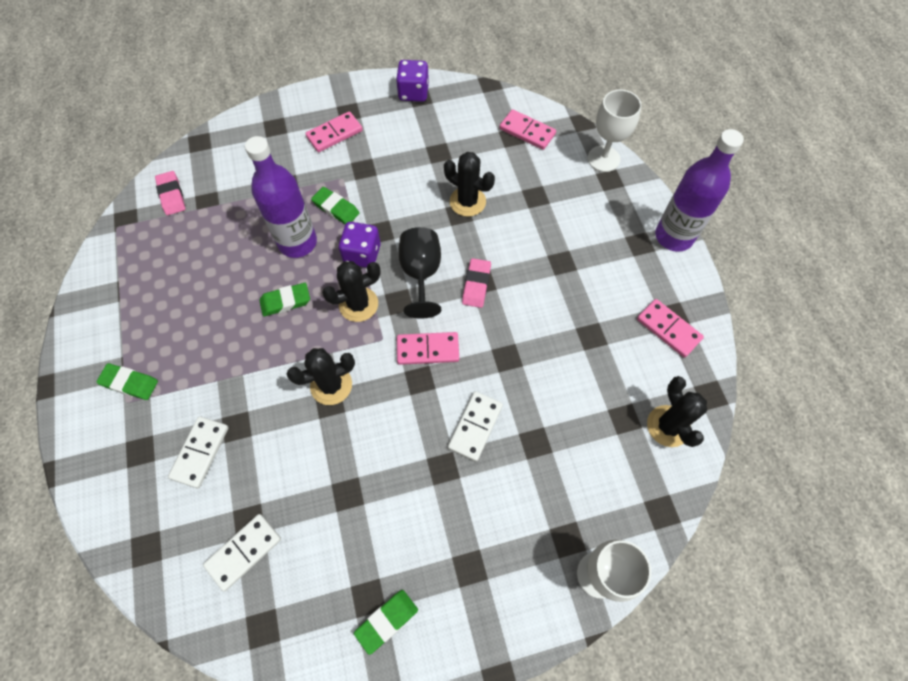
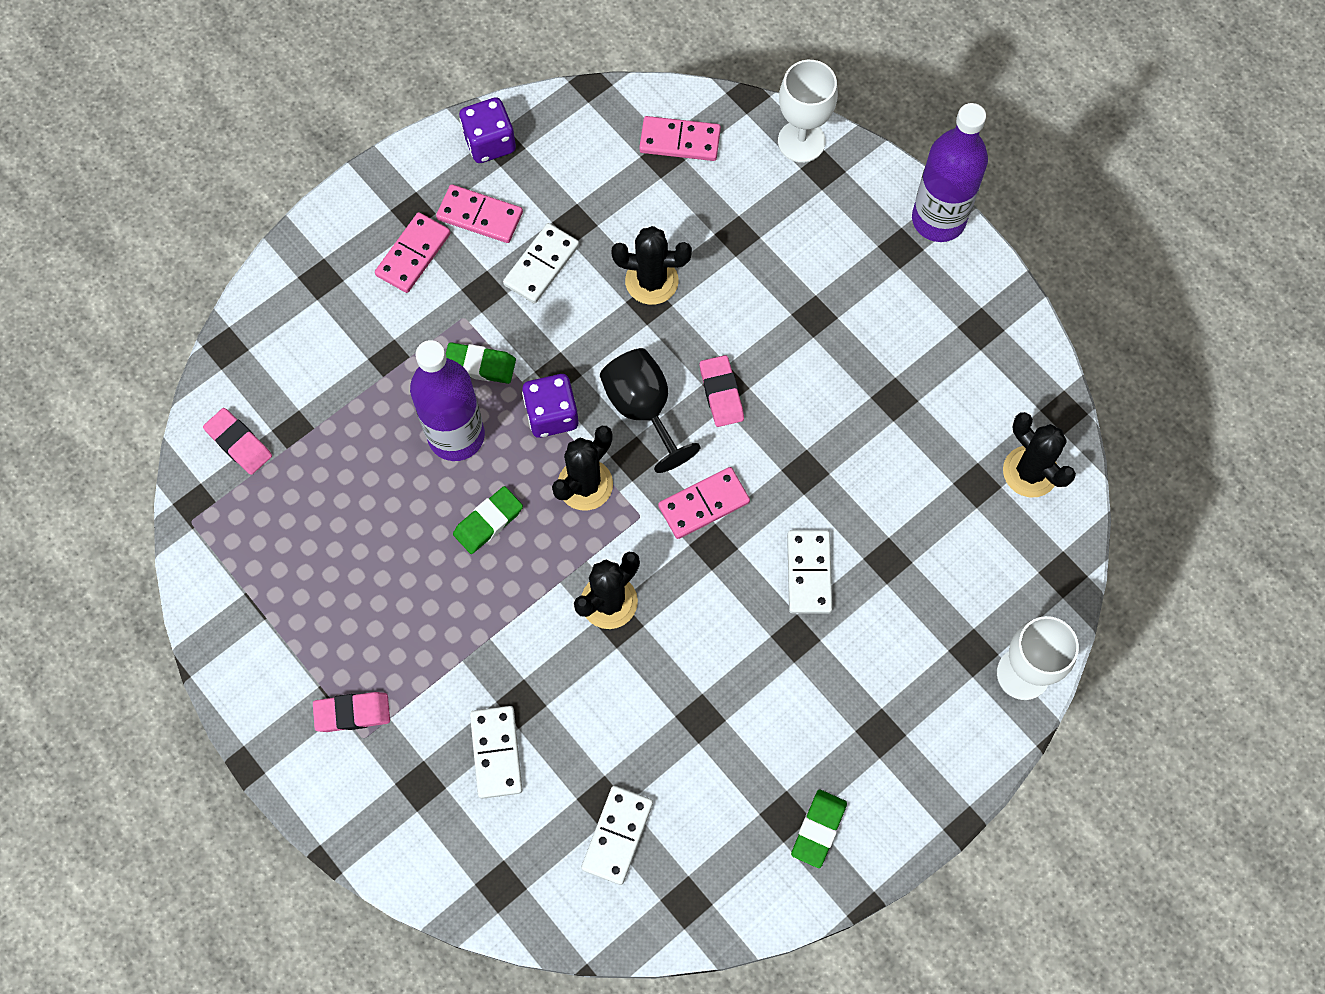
camera: 25 degrees left, 5 degrees up
green eraser [96,363,158,400] -> pink eraser [313,692,390,732]
pink domino [637,299,704,358] -> pink domino moved to [436,184,523,243]
none -> white domino [503,223,579,304]

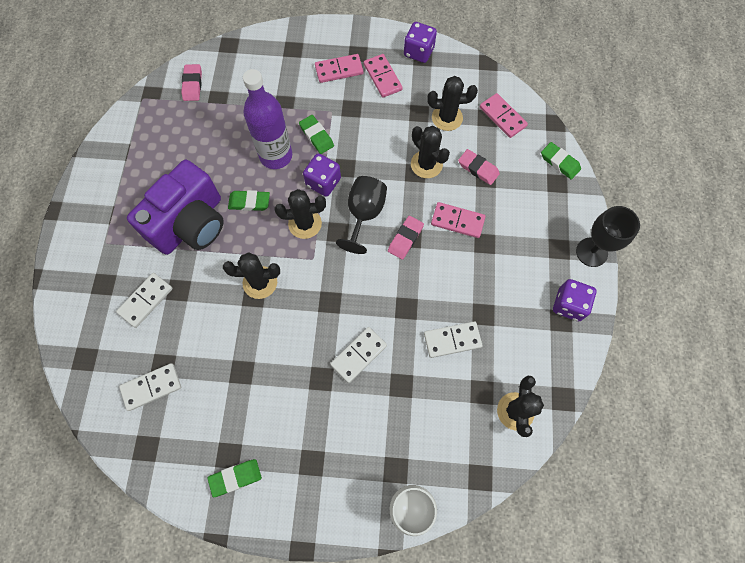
camera: 45 degrees right, 0 degrees up
pink eraser [313,692,390,732] -> pink eraser moved to [458,149,500,185]
white domino [503,223,579,304] -> white domino moved to [424,322,483,358]
pink domino [658,467,750,539] -> pink domino moved to [431,202,486,238]
white goblet [778,60,838,163] -> green eraser [541,142,581,180]
purple bottle [912,103,988,242] -> black goblet [576,206,640,267]
none -> purple camera [127,160,224,255]
none -> black cactus [428,76,478,131]
none -> purple dice [553,279,596,321]

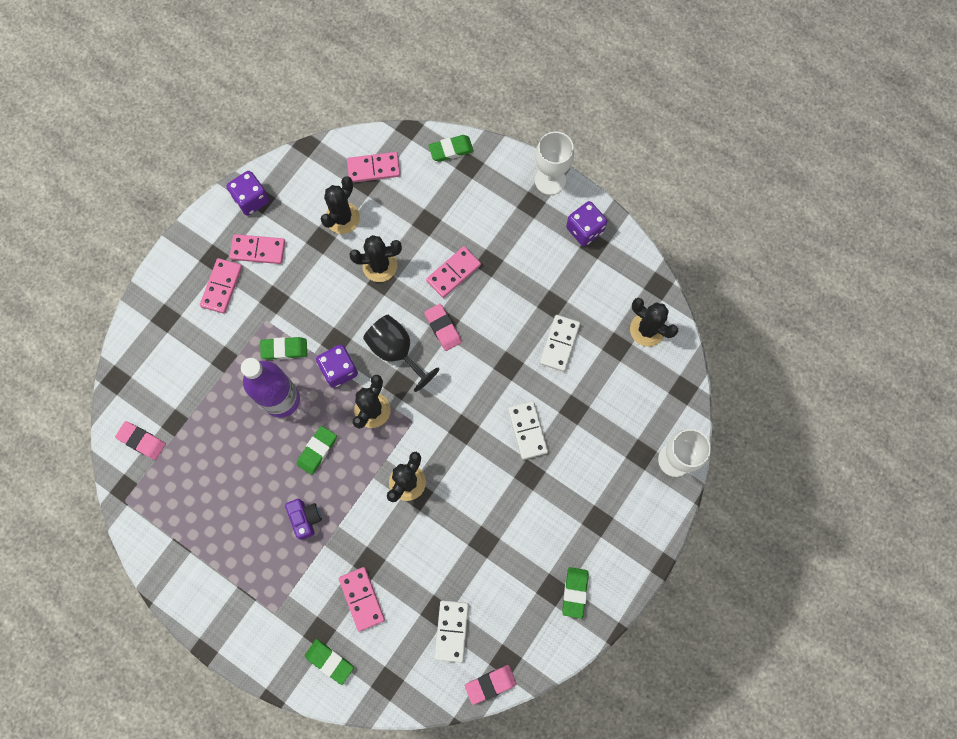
camera: 60 degrees left, 5 degrees up
white domino [116,273,173,328] -> pink domino [339,567,385,631]
purple camera [127,160,224,255] -> purple camera [285,499,322,540], size x0.41
pink eraser [458,149,500,185] -> pink eraser moved to [465,665,517,705]
black goblet [576,206,640,267] -> white goblet [535,131,574,195]
none -> green eraser [305,639,354,685]

